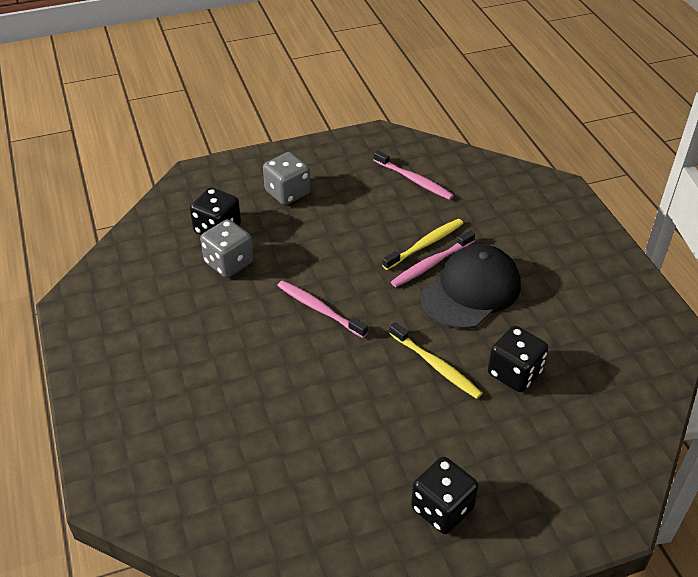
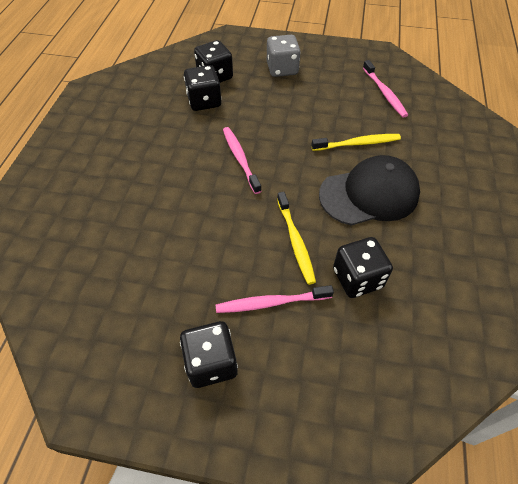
camera: 30 degrees right, 10 degrees up
grey dice [200,219,254,278] -> black dice [184,65,222,111]
pink toothbrush [391,230,475,287] -> pink toothbrush moved to [216,285,334,313]

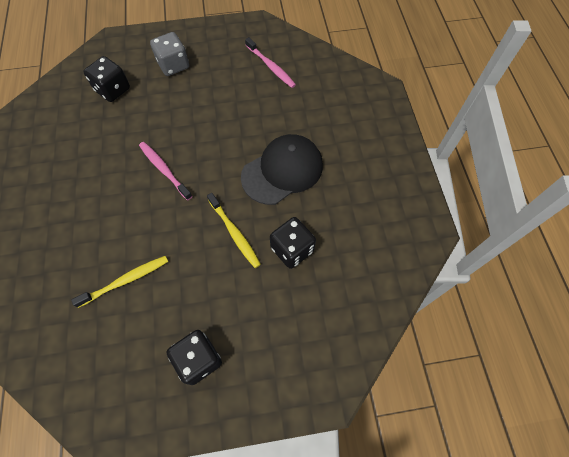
camera: 20 degrees left, 10 degrees up
black dice [184,65,222,111] -> none
pink toothbrush [216,285,334,313] -> none
yellow toothbrush [311,134,401,151] -> yellow toothbrush moved to [71,256,168,308]

